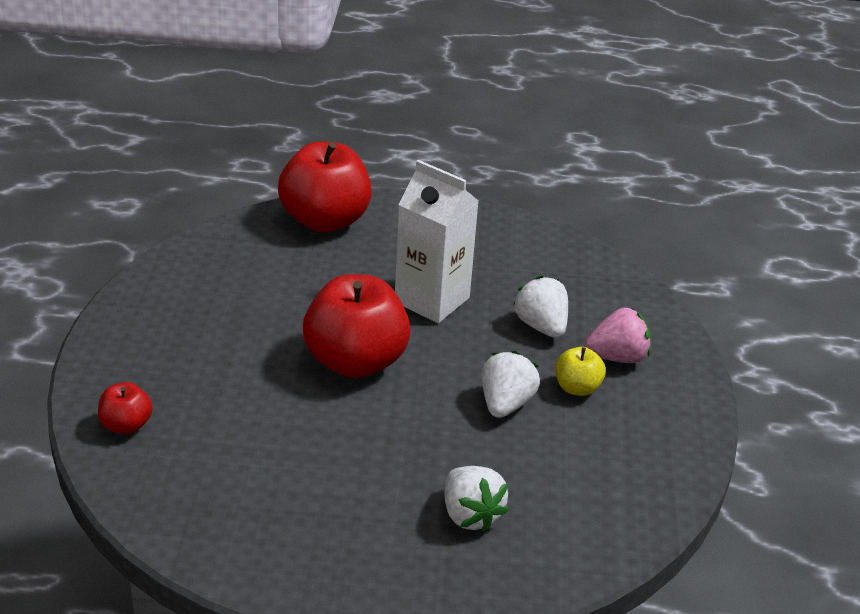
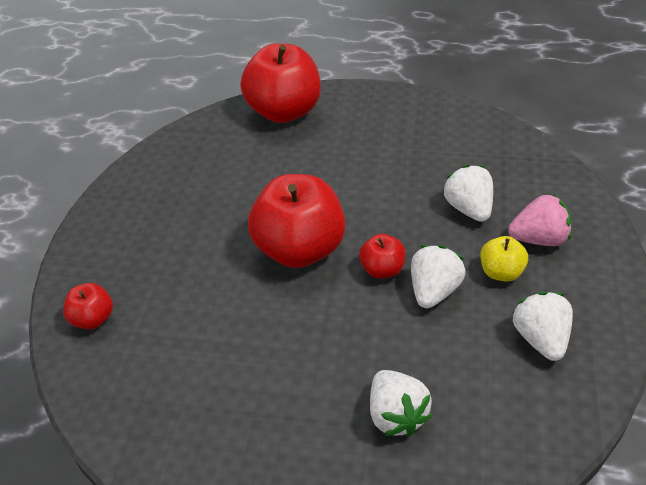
camera: 10 degrees right, 10 degrees up
white carton [395,160,479,323] -> none
none -> red apple [359,234,405,278]
none -> white strawberry [513,292,573,361]

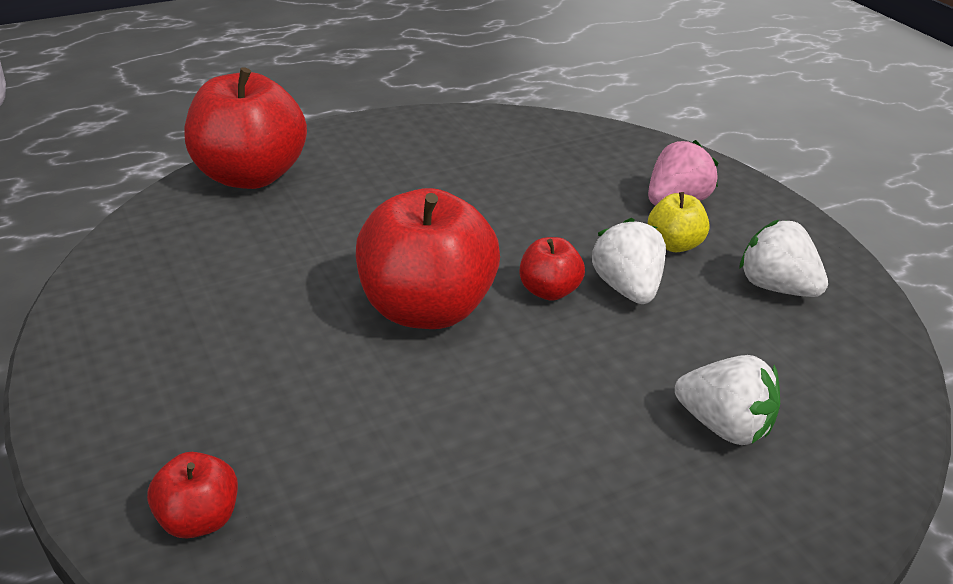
camera: 40 degrees left, 10 degrees down
white strawberry [443,165,493,222] -> none

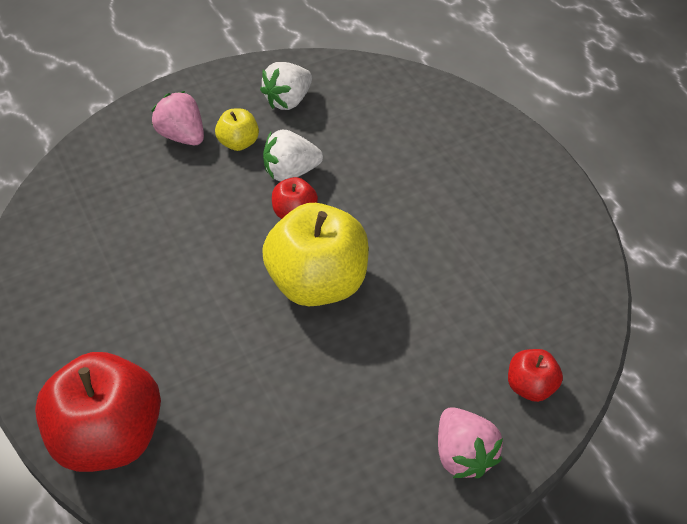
camera: 90 degrees left, 15 degrees up
red apple [356,188,500,329] -> yellow apple [262,203,369,306]
white strawberry [675,355,780,445] -> none
none -> pink strawberry [438,407,503,478]

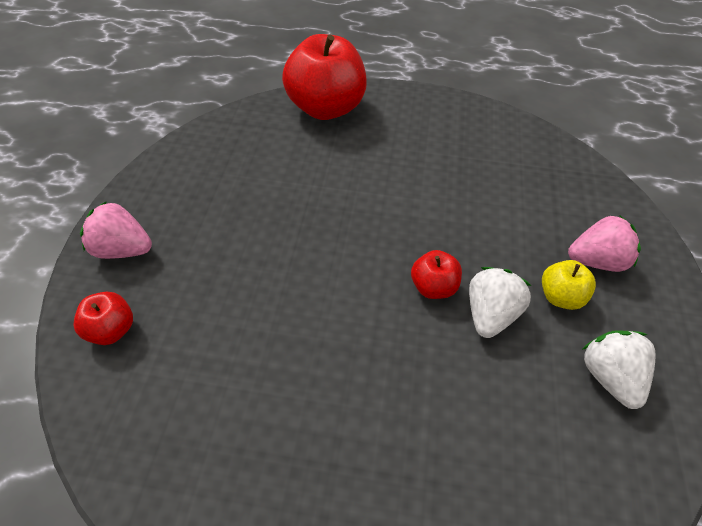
camera: 125 degrees right, 0 degrees up
yellow apple [262,203,369,306] -> none

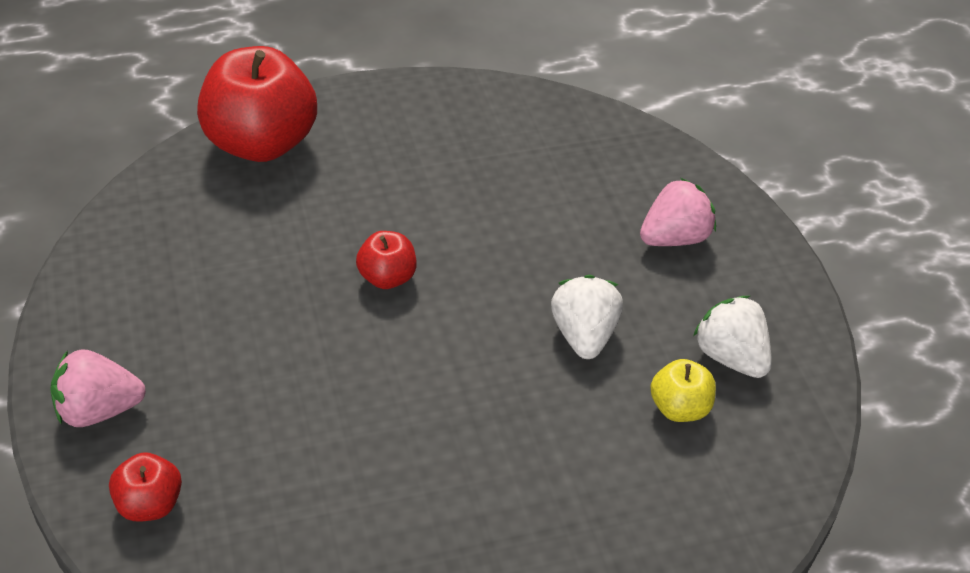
camera: 25 degrees left, 5 degrees down
red apple [411,250,462,299] -> red apple moved to [356,231,417,289]
yellow apple [542,260,596,310] -> yellow apple moved to [650,359,716,422]

